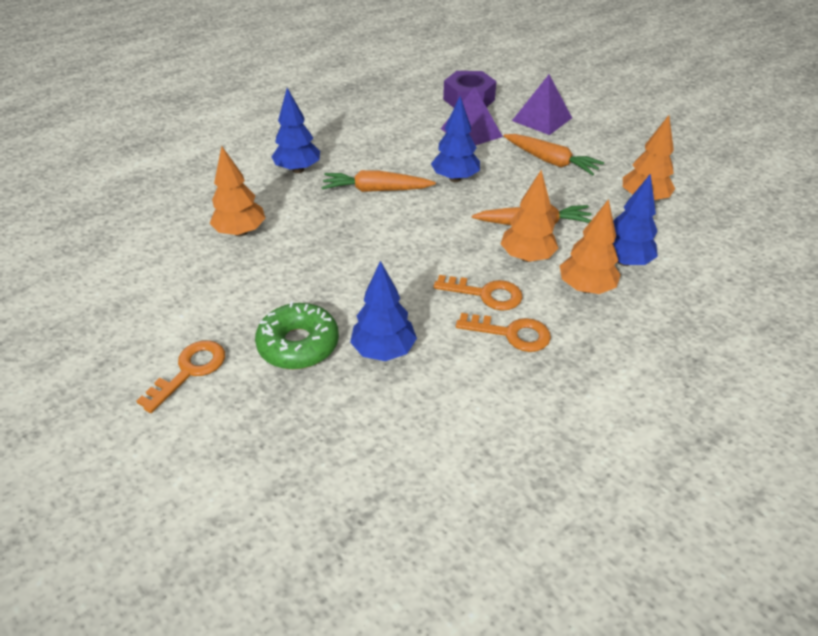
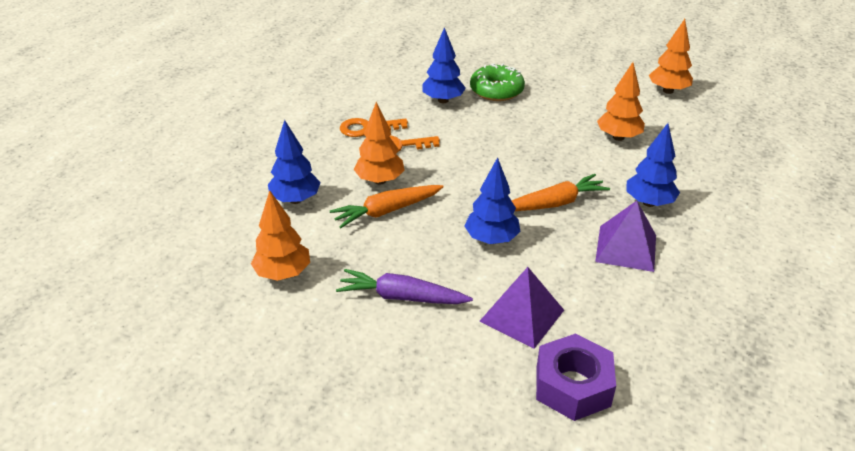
camera: 155 degrees right, 5 degrees down
orange key [137,340,225,413] -> none
orange carrot [504,134,604,175] -> purple carrot [336,269,473,304]
purple pyramid [512,75,572,135] -> purple pyramid moved to [595,201,656,272]
orange tree [560,199,621,294] -> orange tree moved to [649,19,693,94]

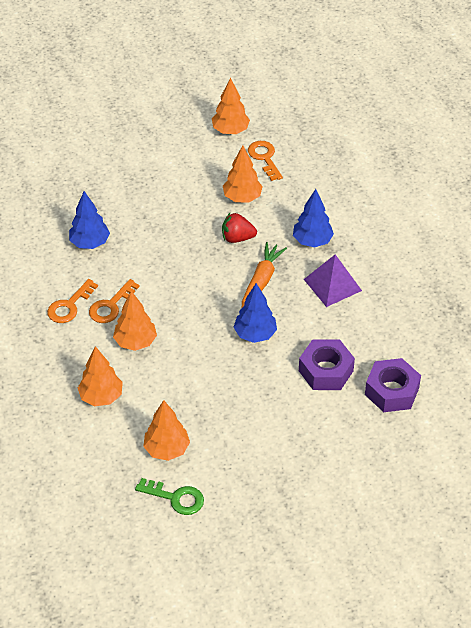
camera: 45 degrees left, 10 degrees up
blue tree [268,120,321,204] -> orange tree [78,346,123,406]
orange carrot [330,185,444,228] -> none
purple carrot [336,269,473,304] -> none
green donut [470,64,525,101] -> none
purple pyramid [480,267,564,349] -> purple nut [299,339,355,390]
none -> green key [135,478,204,515]
none -> red strawberry [222,213,257,243]
none -> orange key [248,141,283,181]

